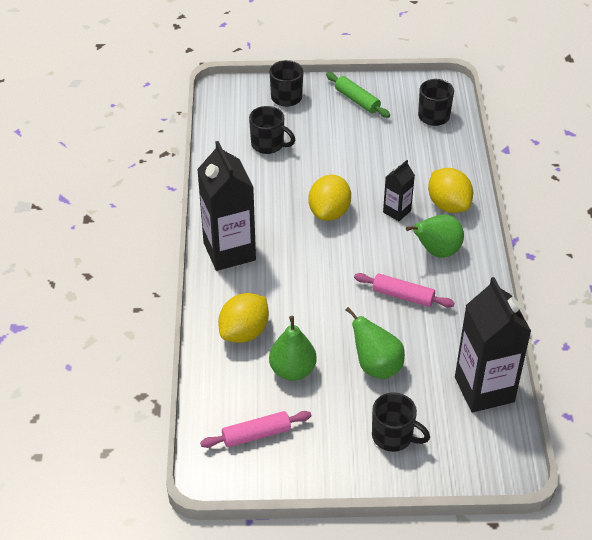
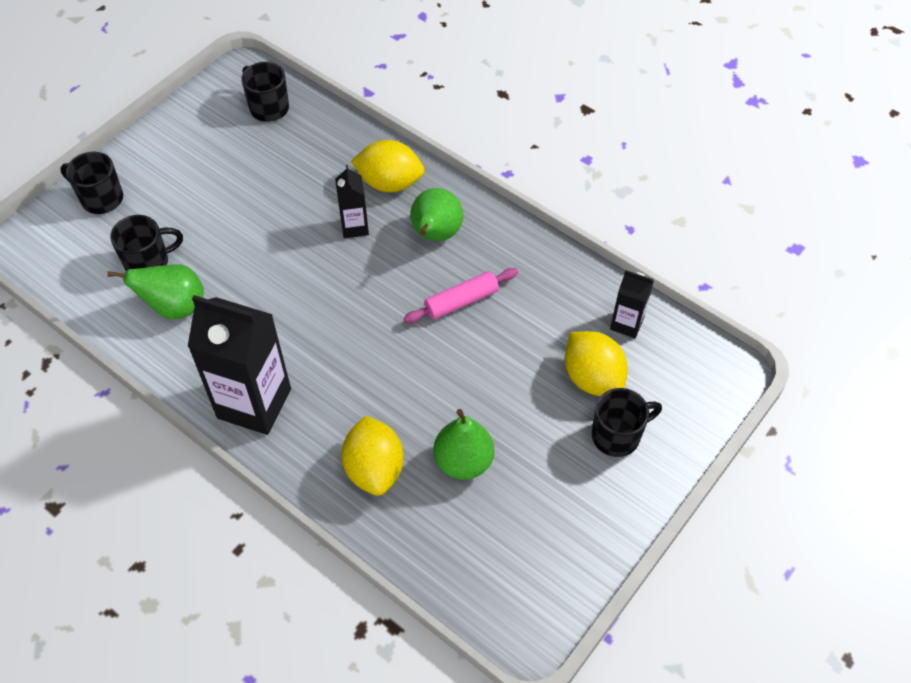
camera: 50 degrees left, 10 degrees up
pink rolling pin [200,411,311,448] -> none
yellow lemon [308,175,351,221] -> yellow lemon moved to [565,331,628,396]
green rolling pin [326,72,390,118] -> none
green pear [345,307,405,379] -> green pear moved to [107,264,204,319]
black carton [455,277,531,413] -> black carton [610,270,654,338], size x0.50

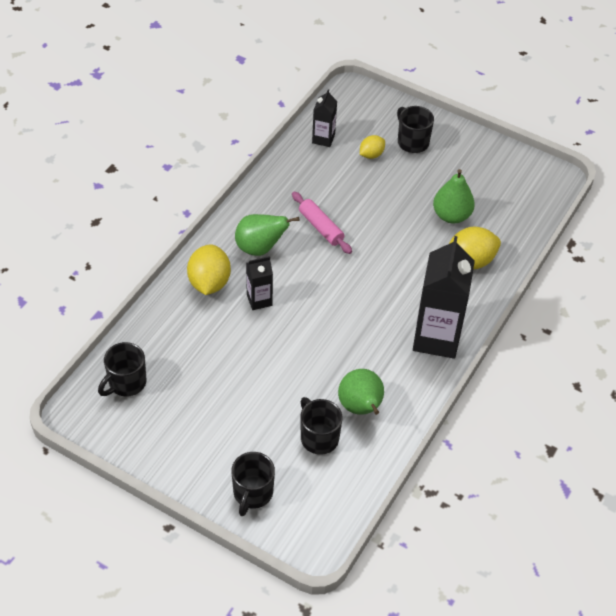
camera: 100 degrees left, 5 degrees down
yellow lemon [565,331,628,396] -> yellow lemon [360,135,385,159], size x0.57

